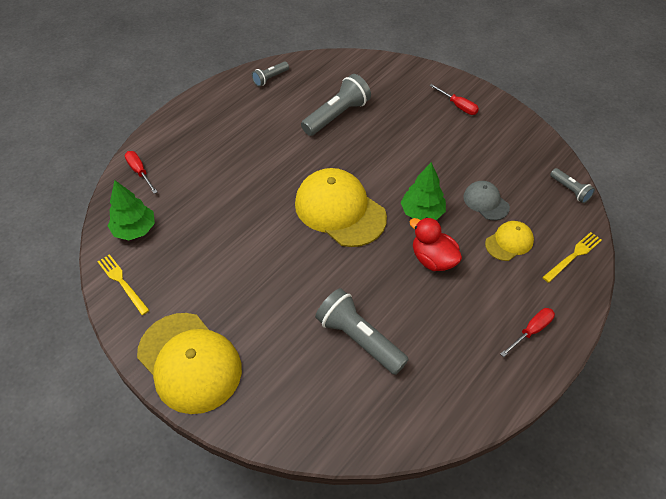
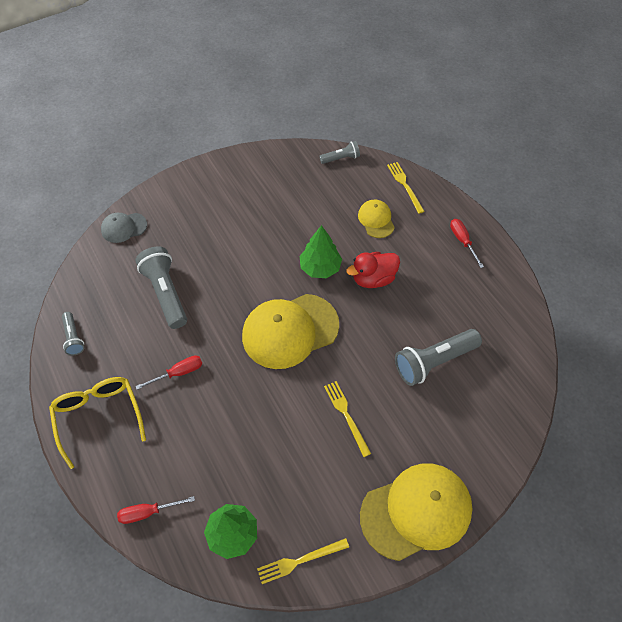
camera: 70 degrees left, 5 degrees up
red screwdriver [429,84,479,115] -> red screwdriver moved to [135,355,202,390]
grey cap [463,181,510,220] -> grey cap moved to [101,213,147,243]
none -> yellow glasses [49,377,146,469]
none -> yellow fork [324,381,371,457]

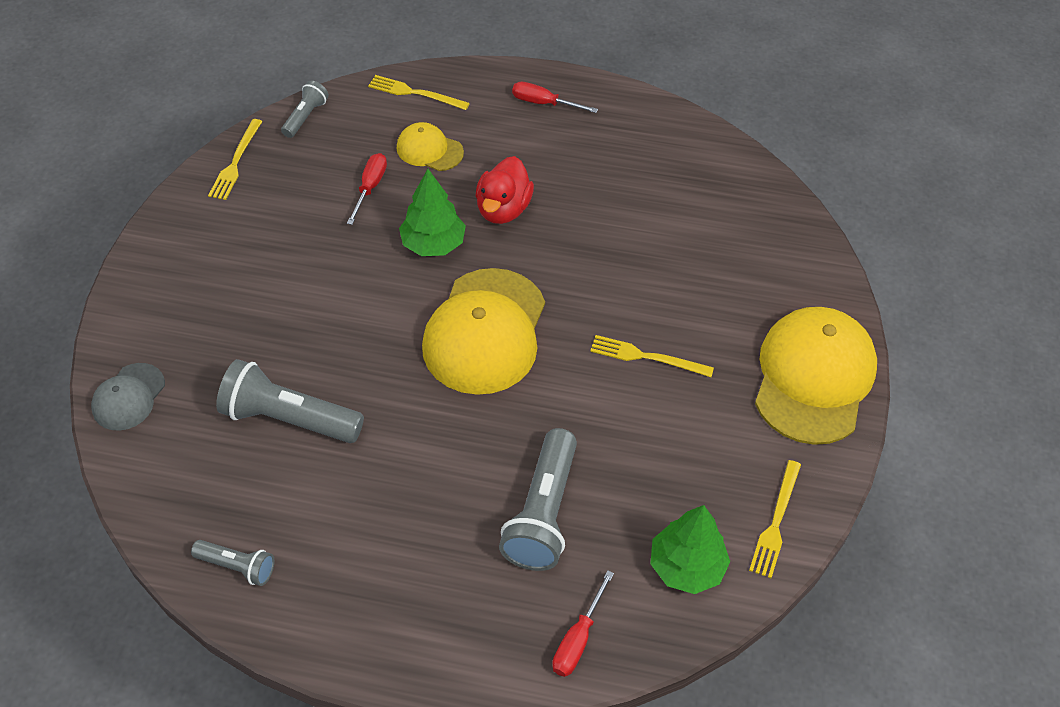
camera: 50 degrees left, 5 degrees down
yellow glasses [49,377,146,469] -> none
red screwdriver [135,355,202,390] -> red screwdriver moved to [347,153,387,225]
grey flashlight [395,329,482,386] -> grey flashlight moved to [499,428,577,571]
none -> yellow fork [208,119,262,200]

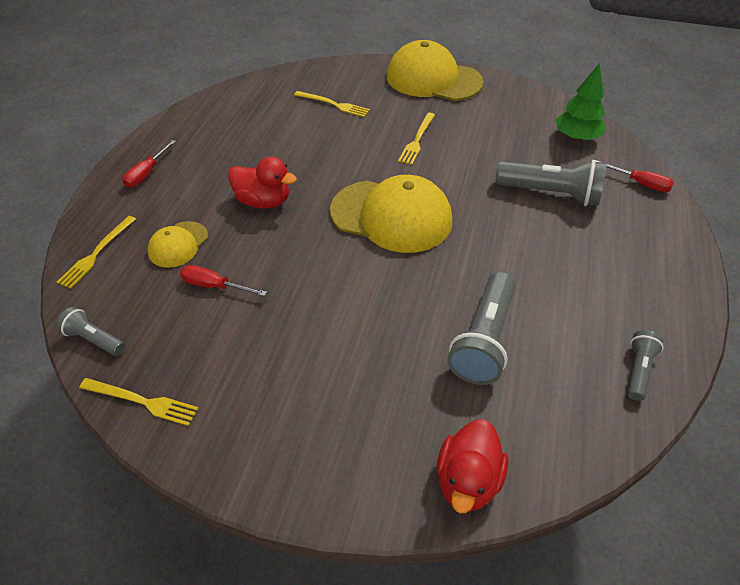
camera: 85 degrees left, 5 degrees down
grey cap [91,363,165,431] -> red duck [437,419,508,513]
green tree [399,169,466,256] -> none
yellow fork [749,460,801,578] -> yellow fork moved to [294,91,370,117]

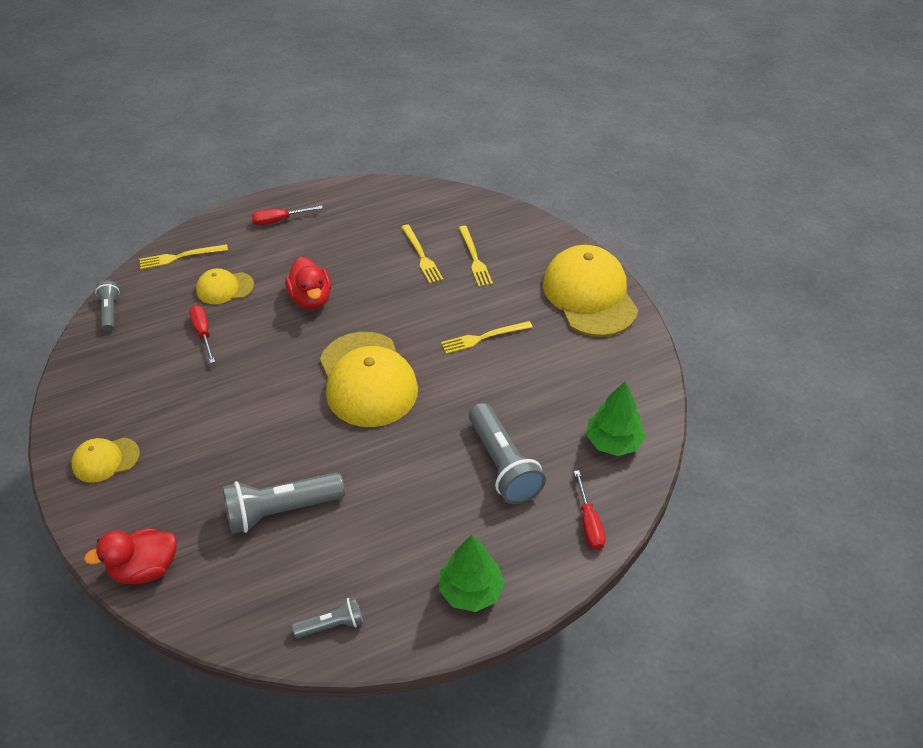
camera: 50 degrees right, 0 degrees up
yellow fork [79,378,199,426] -> yellow fork moved to [401,224,443,284]
none -> yellow cap [71,437,140,483]
none -> green tree [439,535,505,612]

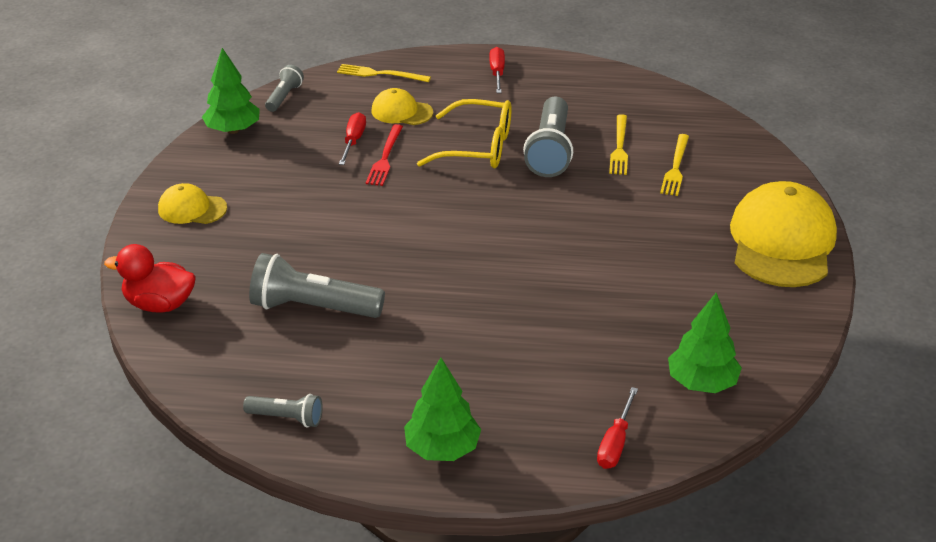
camera: 30 degrees right, 10 degrees down
red screwdriver [251,205,323,225] -> red screwdriver turned 75 degrees clockwise [489,47,505,93]
red duck [285,257,331,310] -> yellow glasses [417,99,512,168]
yellow cap [320,332,418,427] -> none
yellow fork [441,321,533,354] -> none
grey flashlight [469,403,546,504] -> grey flashlight moved to [523,97,573,177]
none -> green tree [202,48,260,134]
none -> red fork [366,124,403,186]

